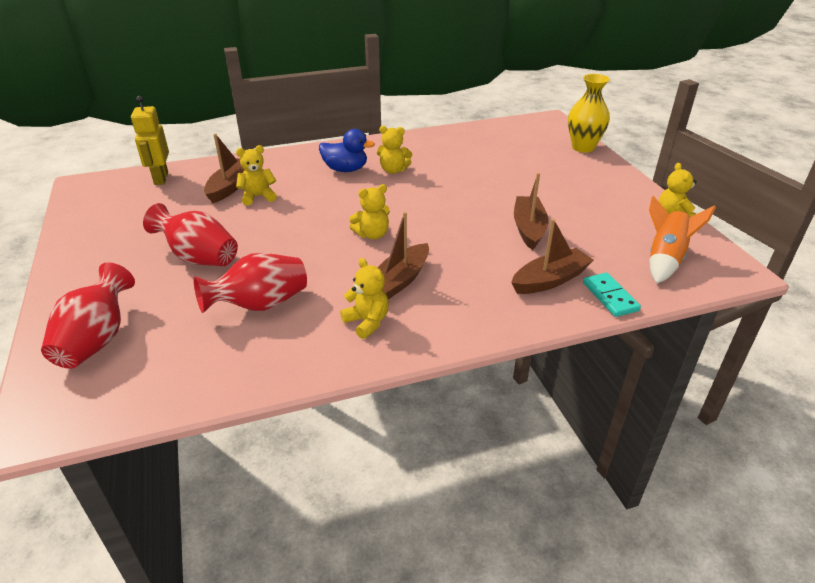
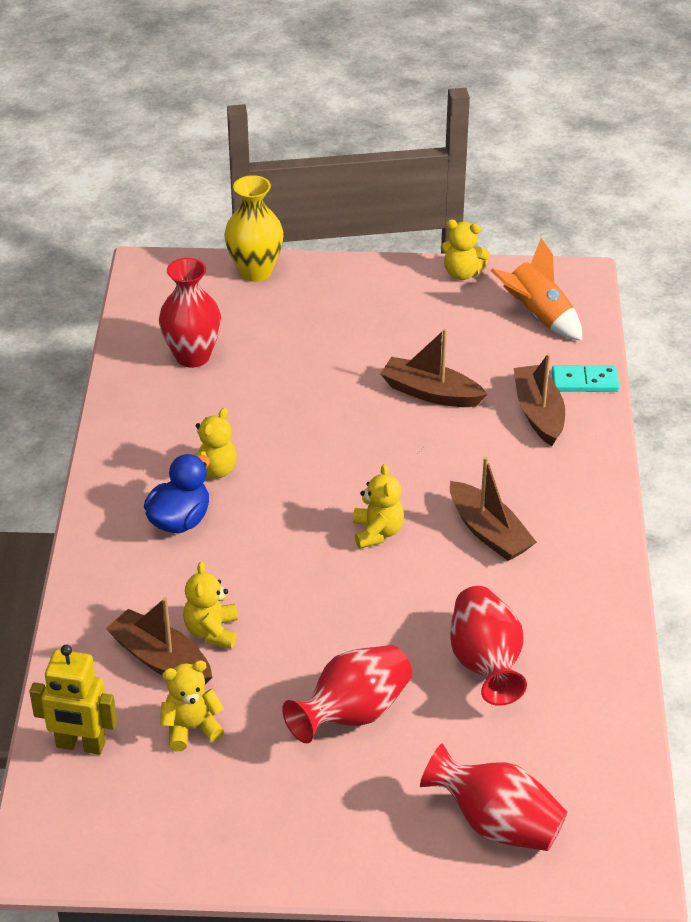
camera: 70 degrees left, 5 degrees up
yellow teddy bear [340,258,389,339] -> yellow teddy bear moved to [160,660,224,751]
none -> red vase [159,258,221,368]

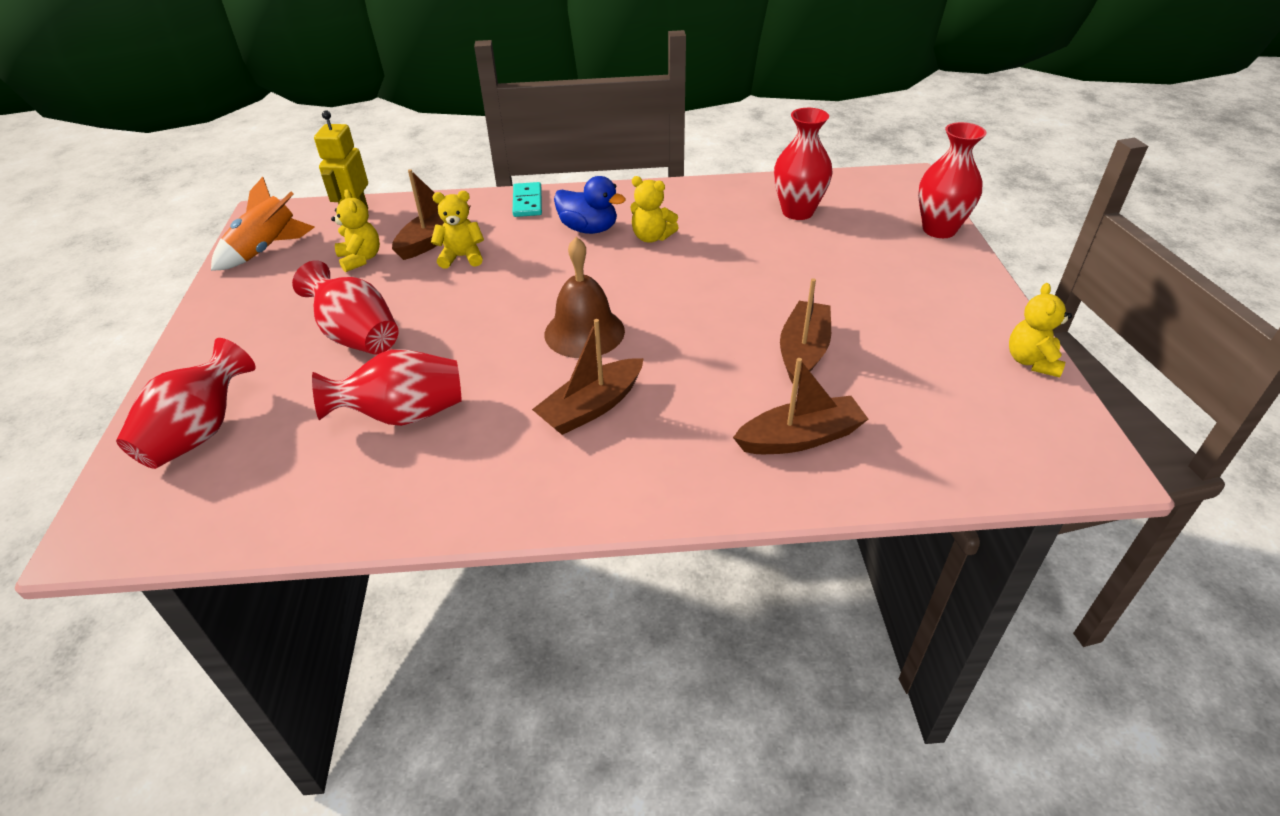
camera: 85 degrees right, 0 degrees up
yellow vase [224,175,284,282] -> red vase [918,122,987,238]
yellow teddy bear [353,464,404,549] -> brown bell [545,237,625,358]
orange rocket [490,238,582,340] -> orange rocket moved to [211,177,315,271]
turquoise domino [552,365,619,392] -> turquoise domino moved to [512,182,542,217]

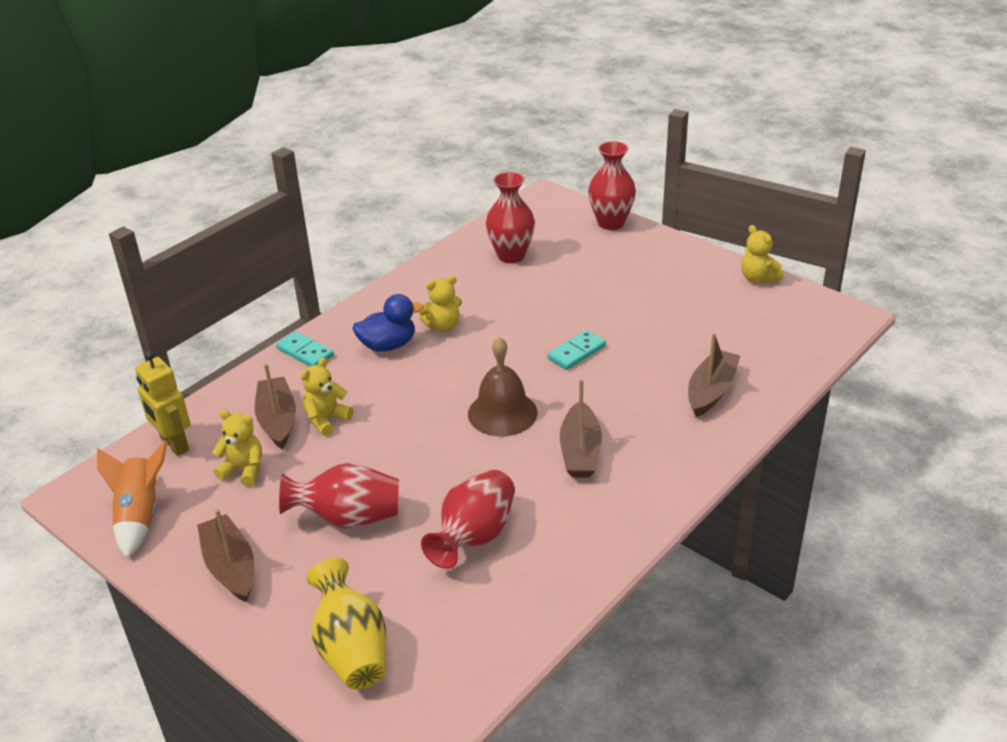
camera: 45 degrees left, 5 degrees down
red vase [116,338,256,469] -> yellow vase [306,558,386,689]
brown boat [780,278,831,384] -> brown boat moved to [197,509,254,602]
none -> turquoise domino [547,330,606,370]

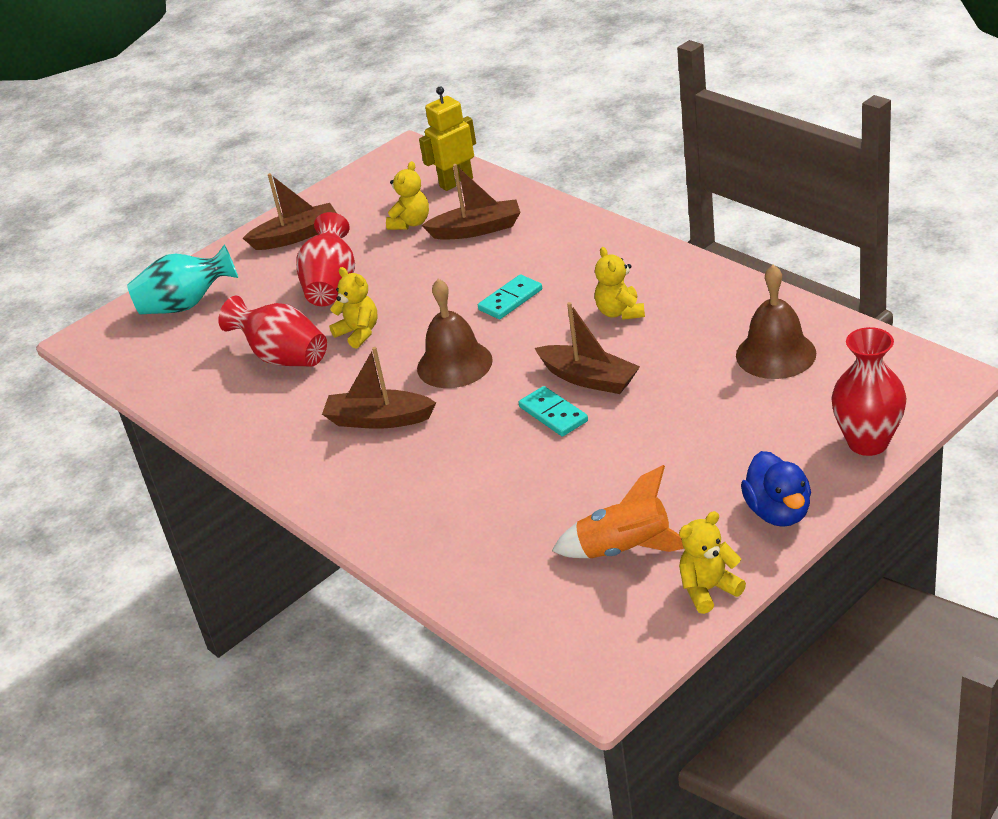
camera: 100 degrees right, 0 degrees up
orange rocket [97,440,168,558] -> orange rocket moved to [552,465,684,558]
turquoise domino [276,331,334,366] -> turquoise domino moved to [478,275,542,319]
yellow teddy bear [300,358,353,436] -> yellow teddy bear moved to [329,267,378,349]
yellow vase [306,558,386,689] -> turquoise vase [127,244,238,314]
blue duck [352,294,424,352] -> blue duck moved to [741,451,811,527]
red vase [486,172,535,263] -> brown bell [736,265,816,379]
brown boat [688,333,740,417] -> brown boat moved to [535,302,640,394]

